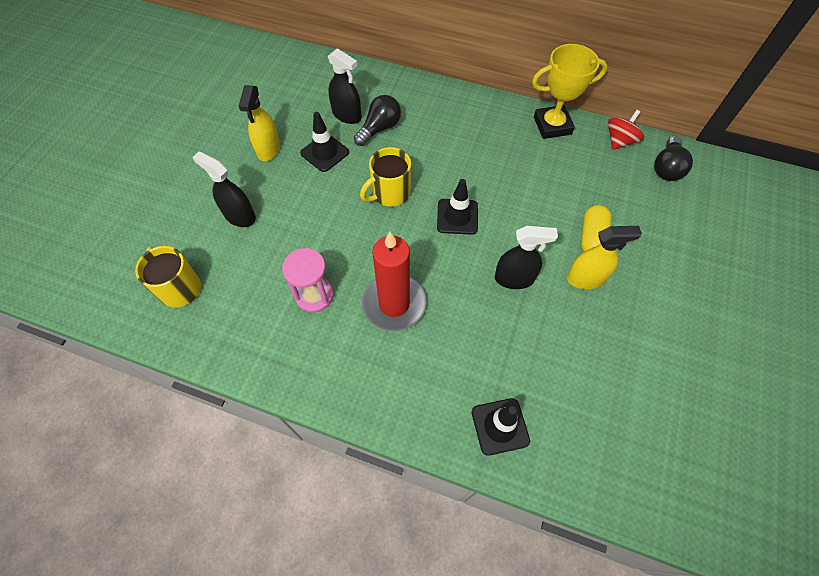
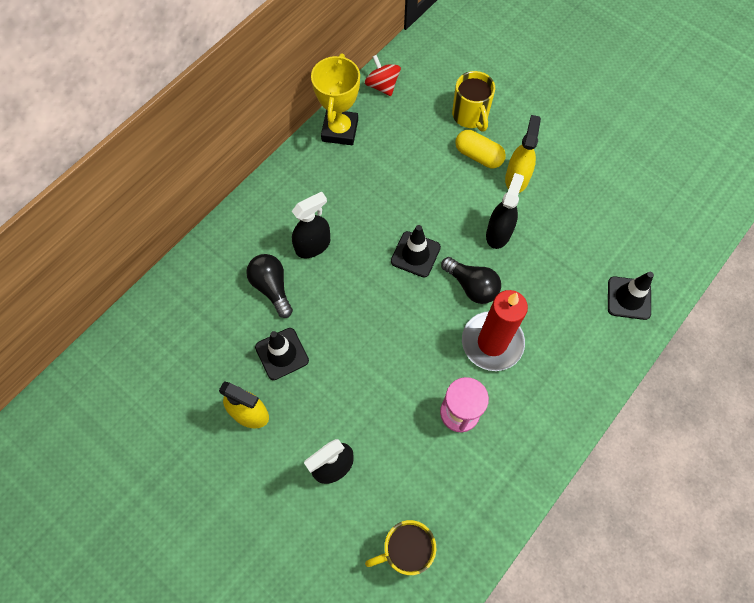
camera: 70 degrees left, 5 degrees up
black spray bottle [328,48,362,124] -> black spray bottle moved to [292,192,330,258]
yellow mug [360,147,411,207] -> yellow mug moved to [452,71,495,132]
black light bulb [654,136,693,181] -> black light bulb moved to [441,257,501,304]

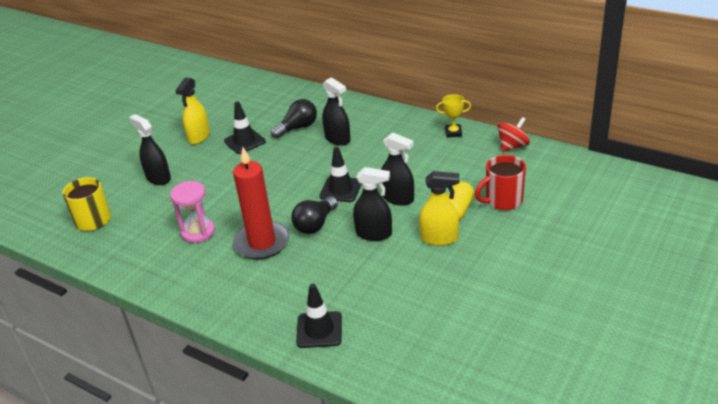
camera: 85 degrees right, 30 degrees down
yellow trophy [311,54,360,145] -> yellow trophy [436,94,471,138], size x0.54
yellow mug [452,71,495,132] -> red mug [475,155,526,210]
none -> black spray bottle [381,132,414,206]

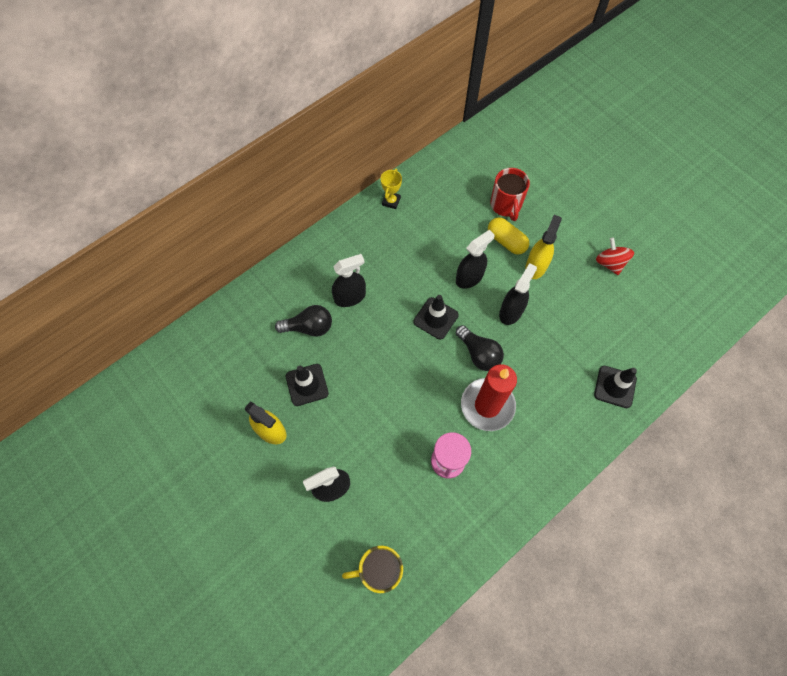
camera: 75 degrees left, 30 degrees up
black light bulb [271,99,317,138] -> black light bulb turned 105 degrees clockwise [275,305,332,337]
red spinning top [498,117,530,152] -> red spinning top moved to [596,237,634,275]

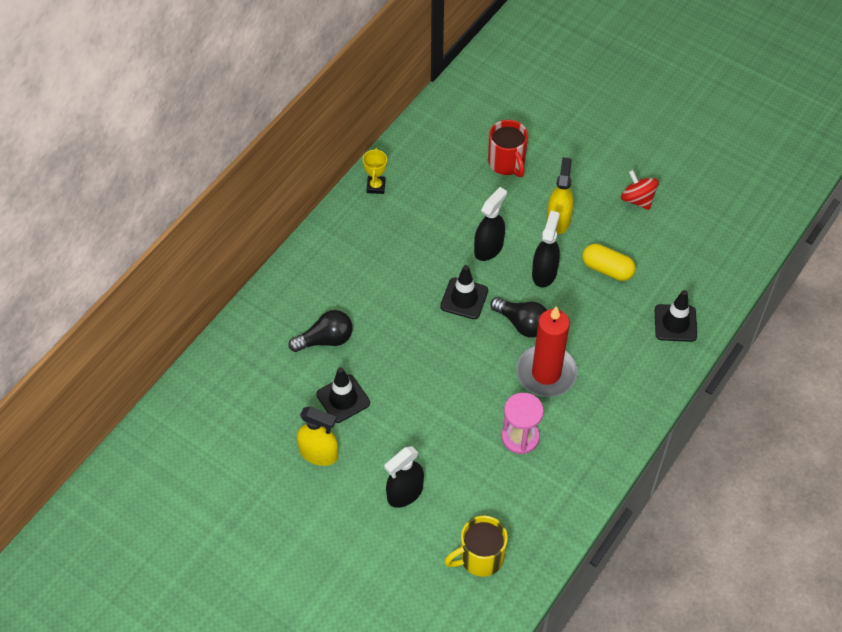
camera: 15 degrees left, 10 degrees down
black spray bottle [332,254,366,307] -> none
yellow capsule [488,217,529,255] -> yellow capsule moved to [582,244,636,281]

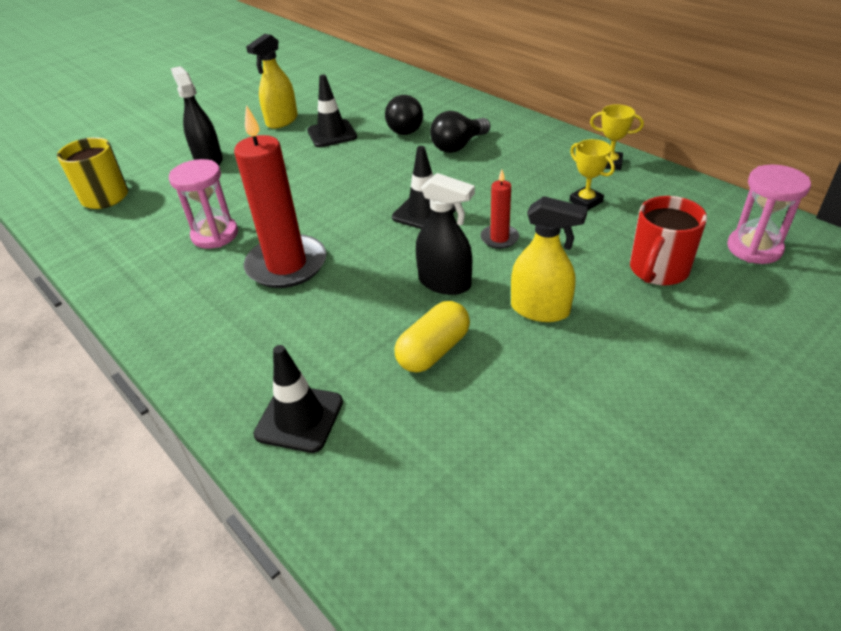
camera: 105 degrees right, 15 degrees down
black spray bottle [474,187,507,261] -> red candle [480,170,519,249]
red mug [488,120,528,177] -> red mug turned 45 degrees counterclockwise [630,196,707,285]
black light bulb [490,297,547,338] -> black light bulb moved to [430,111,490,153]
red spinning top [621,170,659,210] -> none
none -> yellow trophy [569,139,615,211]
none -> pink hourglass [727,165,811,264]

